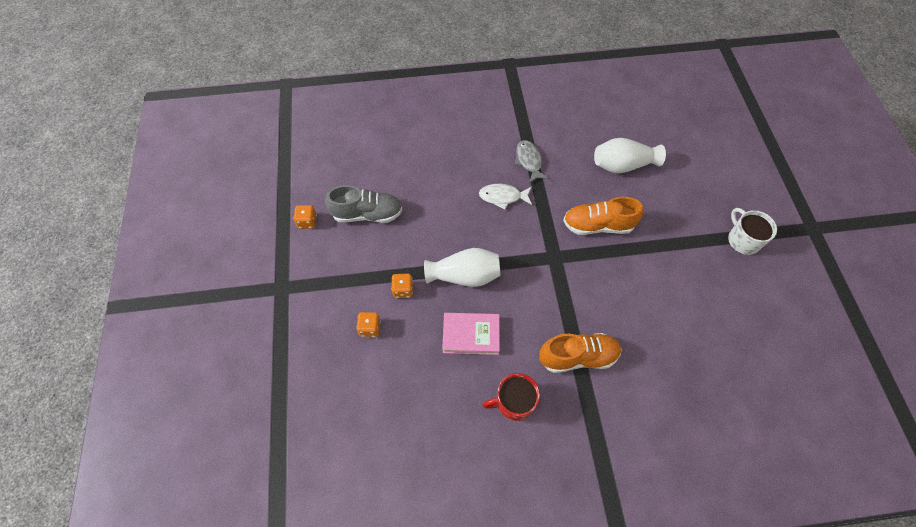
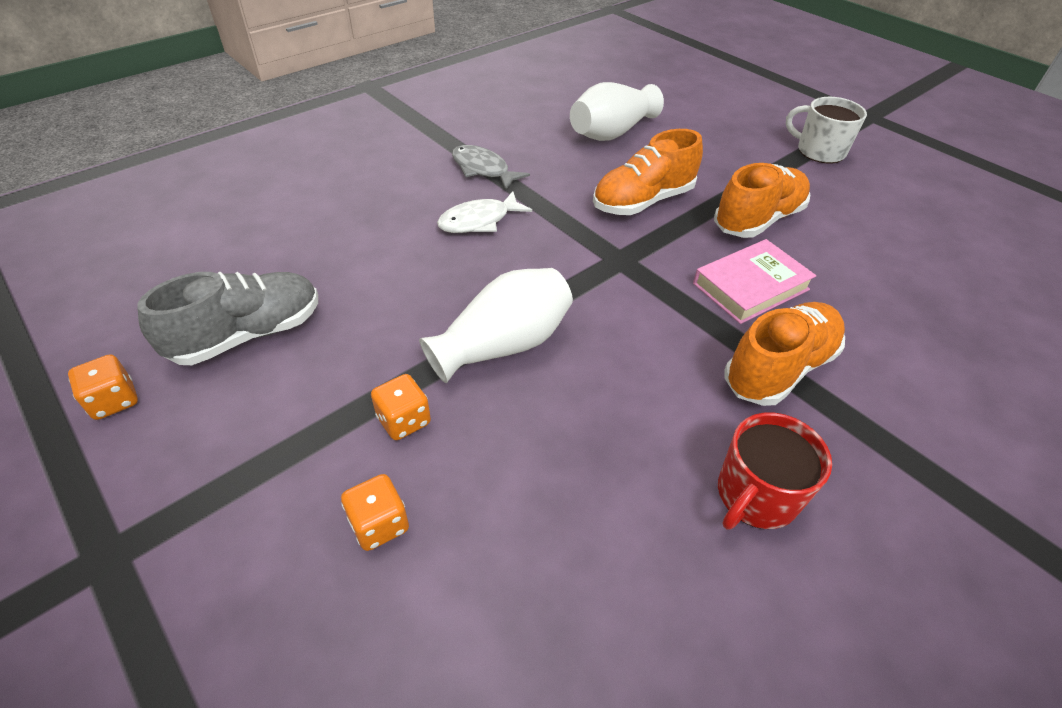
camera: 35 degrees left, 15 degrees down
pink book [442,313,500,355] -> pink book moved to [693,239,816,324]
none -> orange shoe [714,163,810,238]

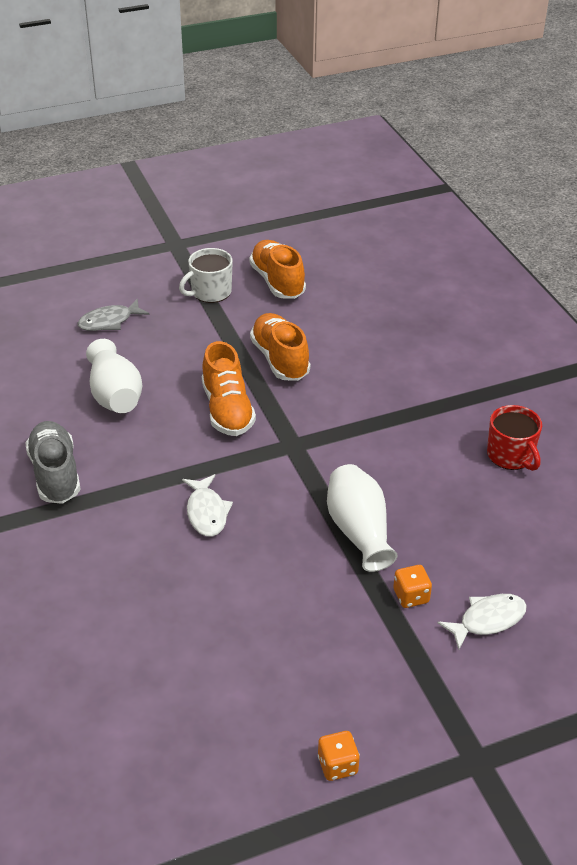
camera: 70 degrees left, 5 degrees down
grey shoe [137,272,318,365] -> grey shoe moved to [25,421,81,504]
orange dice [341,474,409,551] -> white fish [438,594,527,650]
grey fish [452,145,530,190] -> grey fish moved to [77,298,149,331]
pink book [693,239,816,324] -> none
orange shoe [725,302,845,406] -> orange shoe moved to [249,240,306,299]

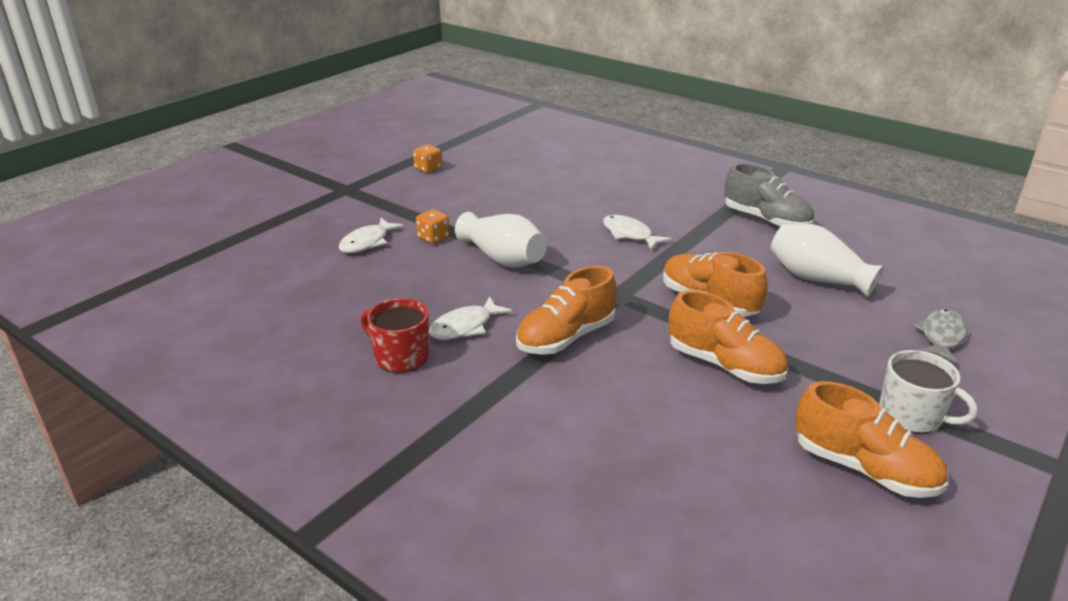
camera: 150 degrees right, 10 degrees down
white mug [179,248,233,303] -> white mug turned 105 degrees clockwise [879,350,978,433]
none -> white fish [429,296,512,340]
none -> orange shoe [516,266,617,355]

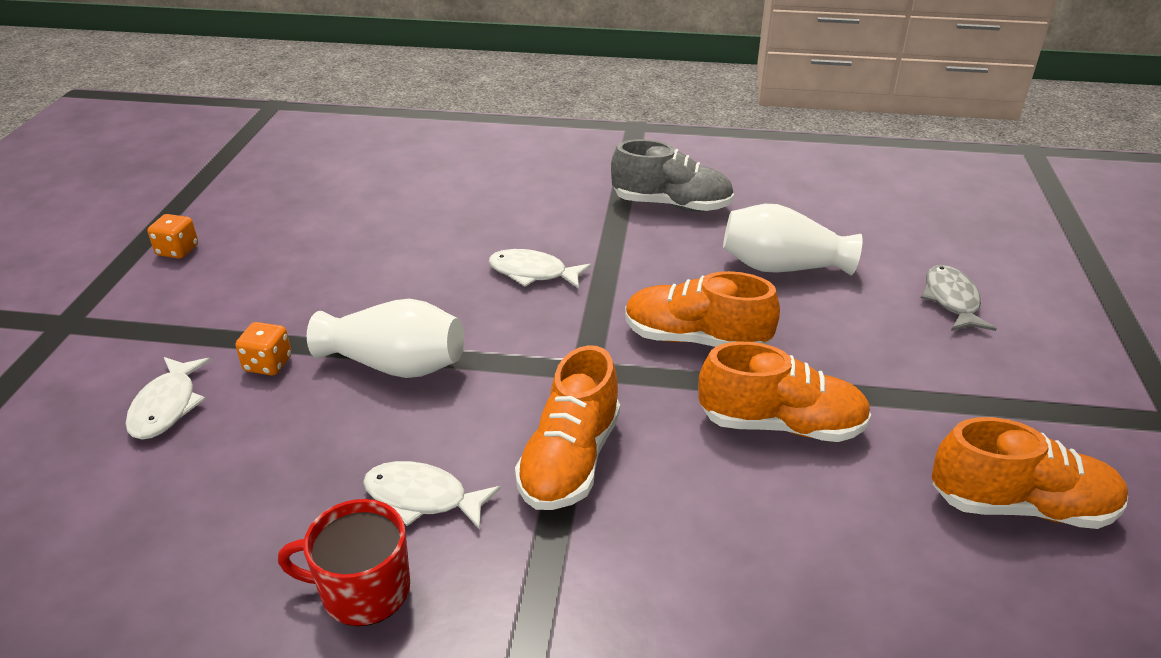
camera: 30 degrees left, 5 degrees up
white fish [429,296,512,340] -> white fish turned 90 degrees clockwise [363,461,501,530]
white mug [879,350,978,433] -> none

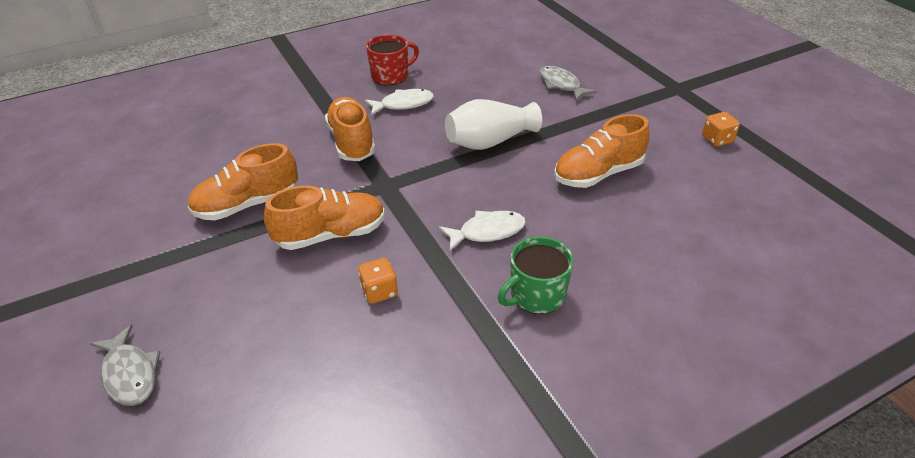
camera: 145 degrees right, 5 degrees up
white fish [125,357,211,440] -> grey fish [540,66,597,101]
orange dice [235,322,292,375] -> orange dice moved to [358,258,398,304]
grey shoe [611,139,734,212] -> none
white vase [723,204,863,275] -> none
orange shoe [932,417,1128,529] -> orange shoe moved to [554,114,650,188]
none -> green mug [498,236,574,314]

